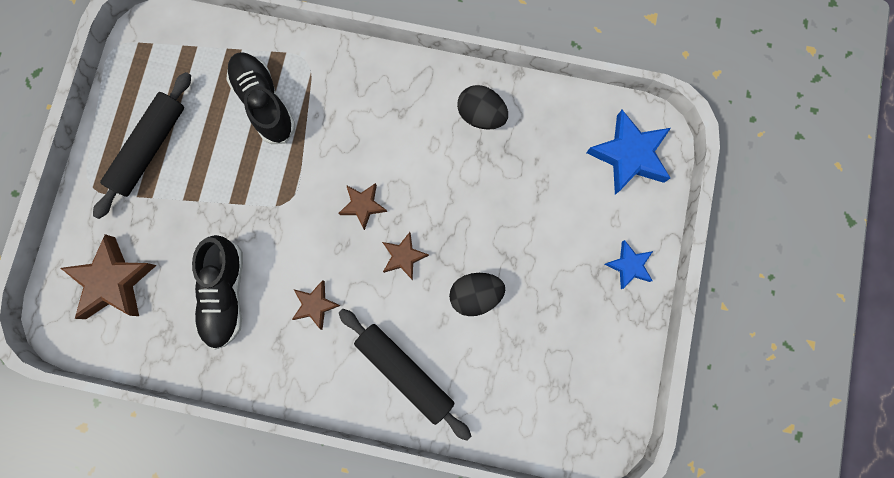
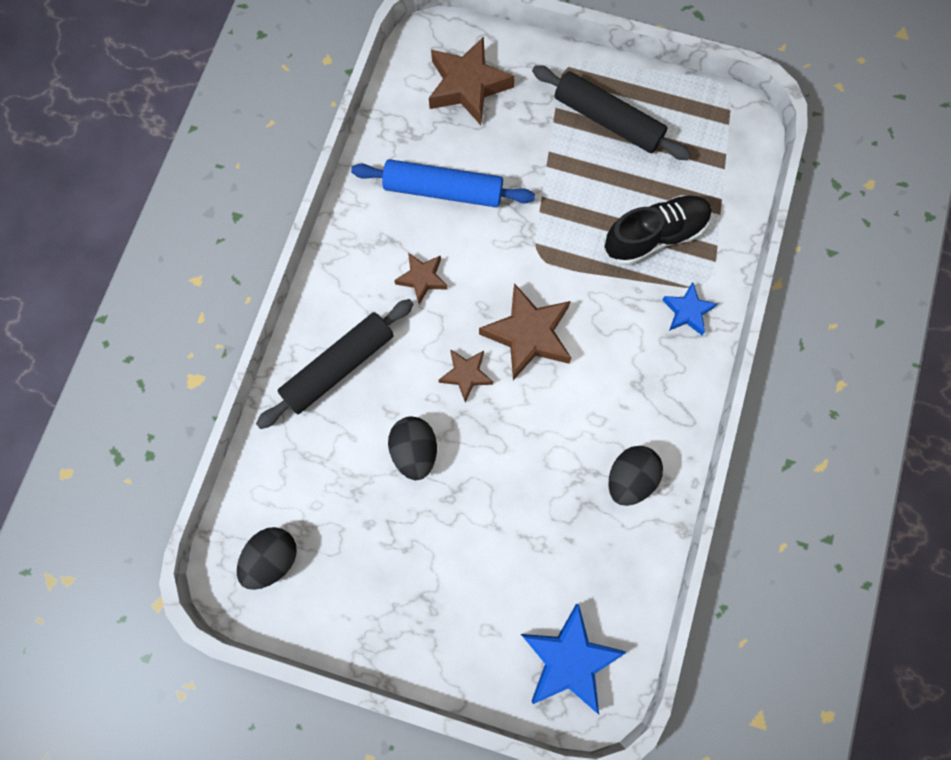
camera: 95 degrees right, 5 degrees down
black shoe [192,235,243,350] -> blue rolling pin [351,159,535,207]
brown star [339,183,387,230] -> brown star [479,283,572,380], size x1.77
blue star [604,240,653,289] -> blue star moved to [662,282,717,335]
none -> black egg [237,527,297,590]

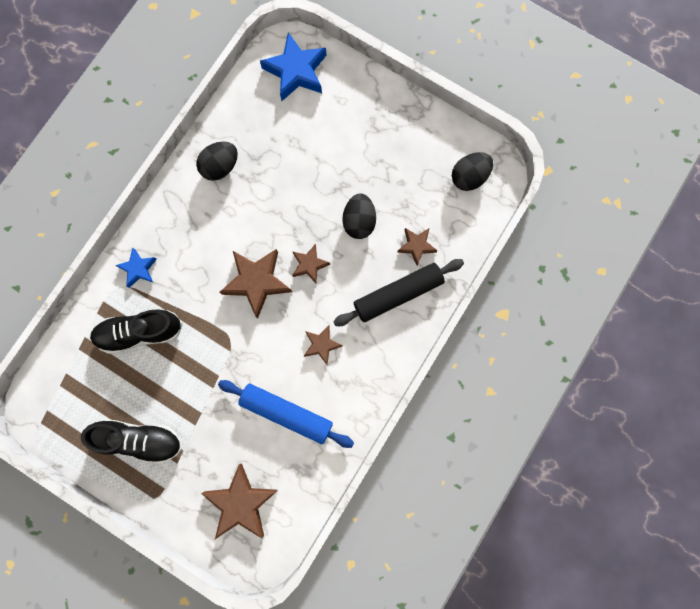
camera: 165 degrees left, 5 degrees up
black rolling pin [532,65,691,160] -> black shoe [81,419,182,464]
none -> brown star [397,228,437,265]

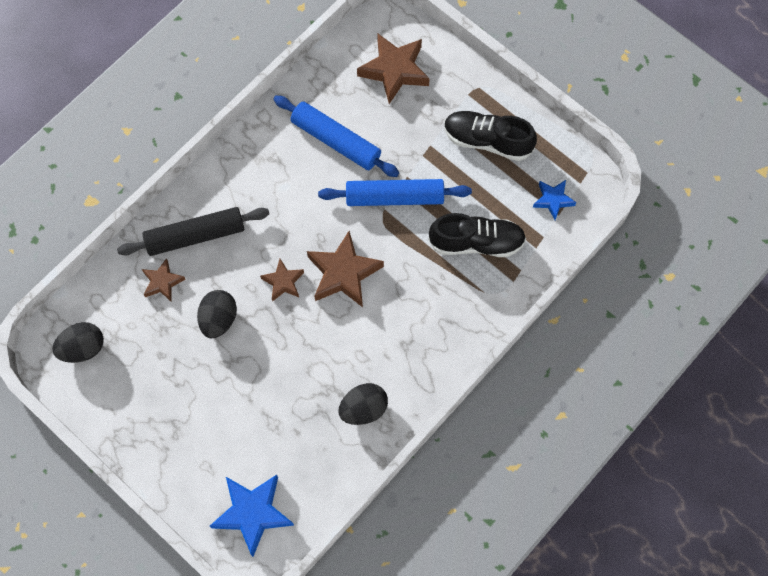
camera: 170 degrees left, 10 degrees down
blue star [115,247,157,288] -> blue star moved to [533,180,576,220]
brown star [304,325,343,365] -> none
none -> blue rolling pin [318,179,472,206]

